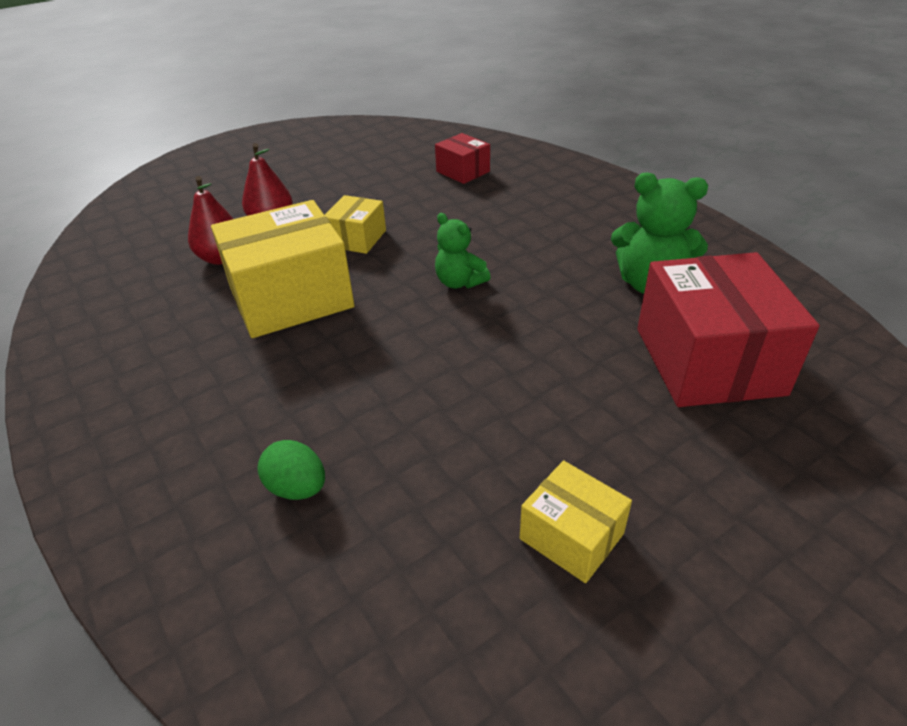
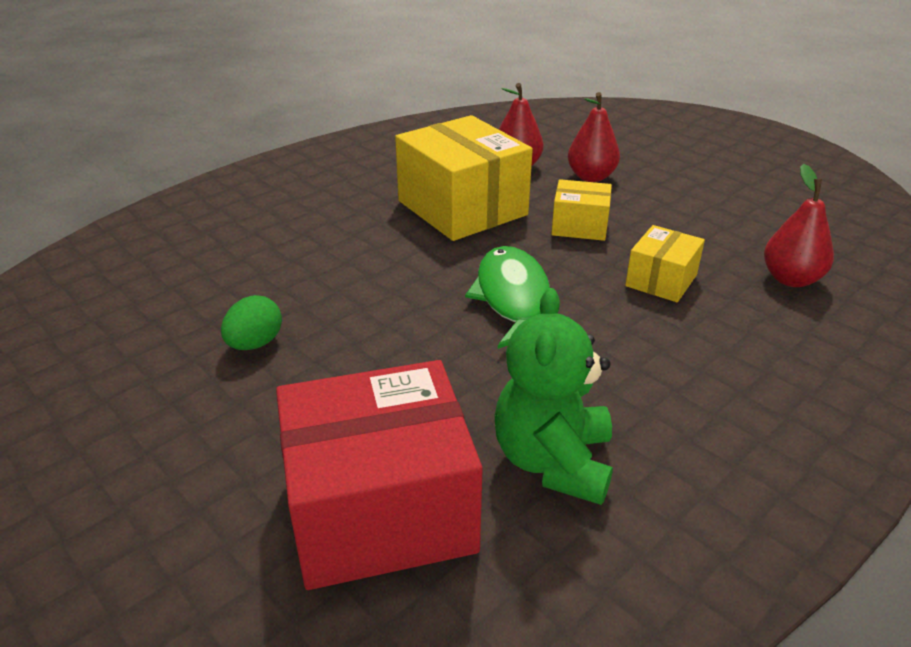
camera: 80 degrees right, 5 degrees down
green egg [257,440,325,500] -> green egg moved to [221,295,282,350]
red box [435,133,490,184] -> red pear [764,164,834,287]
green teddy bear [435,213,491,288] -> green fish [465,246,550,349]
yellow box [520,461,632,583] -> yellow box moved to [625,225,705,302]

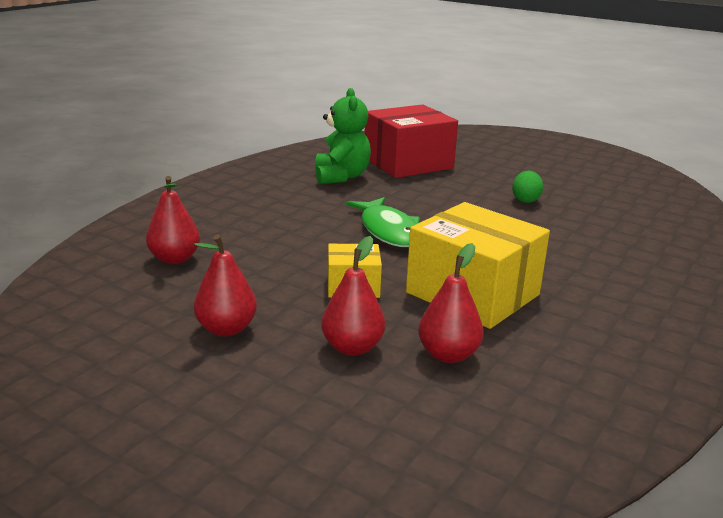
camera: 165 degrees right, 10 degrees down
yellow box [625,225,705,302] -> none
none -> red pear [194,235,257,337]

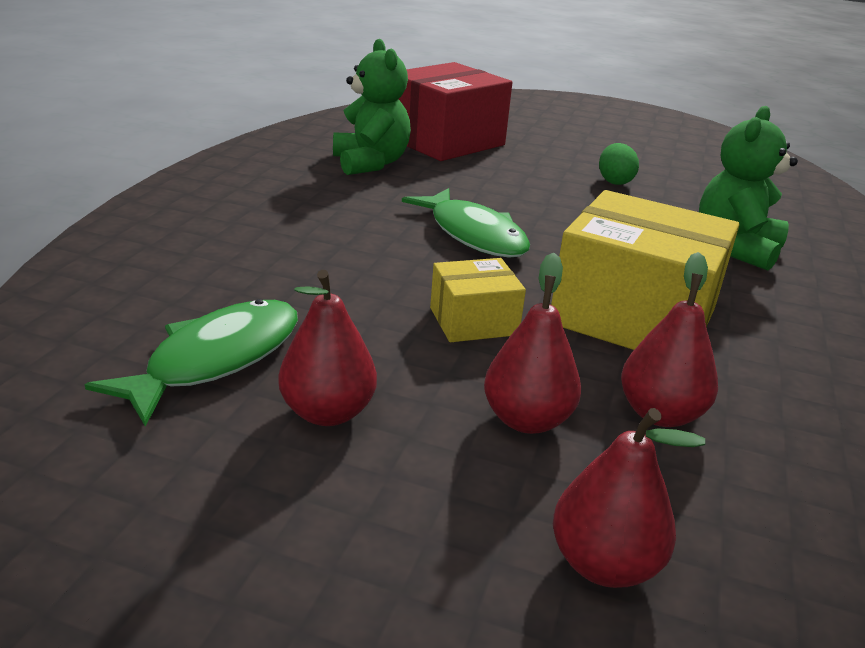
camera: 15 degrees left, 5 degrees up
red pear [146,176,200,264] -> red pear moved to [553,408,705,588]
none -> green fish [85,299,298,427]
none -> green teddy bear [699,106,798,271]

